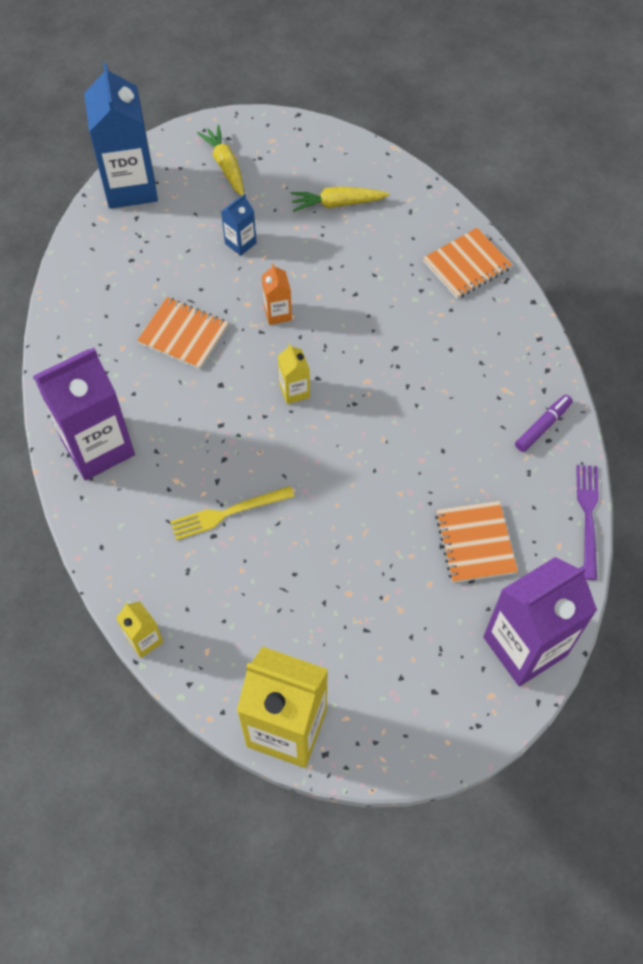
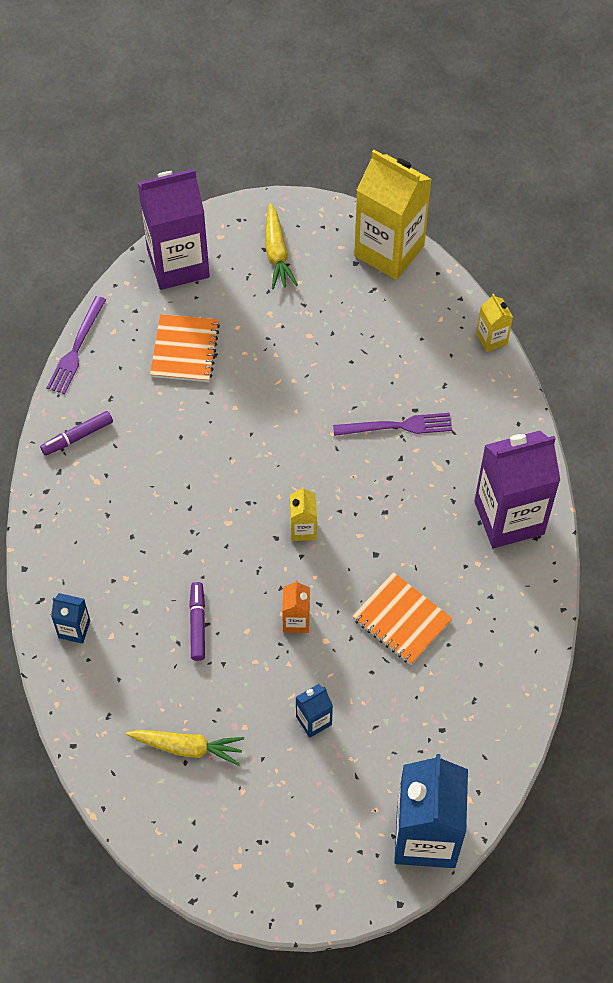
camera: 165 degrees left, 0 degrees up
yellow fork [170,486,295,540] -> purple fork [333,413,452,436]
yellow carrot [197,125,244,196] -> yellow carrot moved to [265,203,298,289]
orange notebook [423,228,512,299] -> blue carton [51,593,90,644]
none -> purple marker [189,582,205,661]

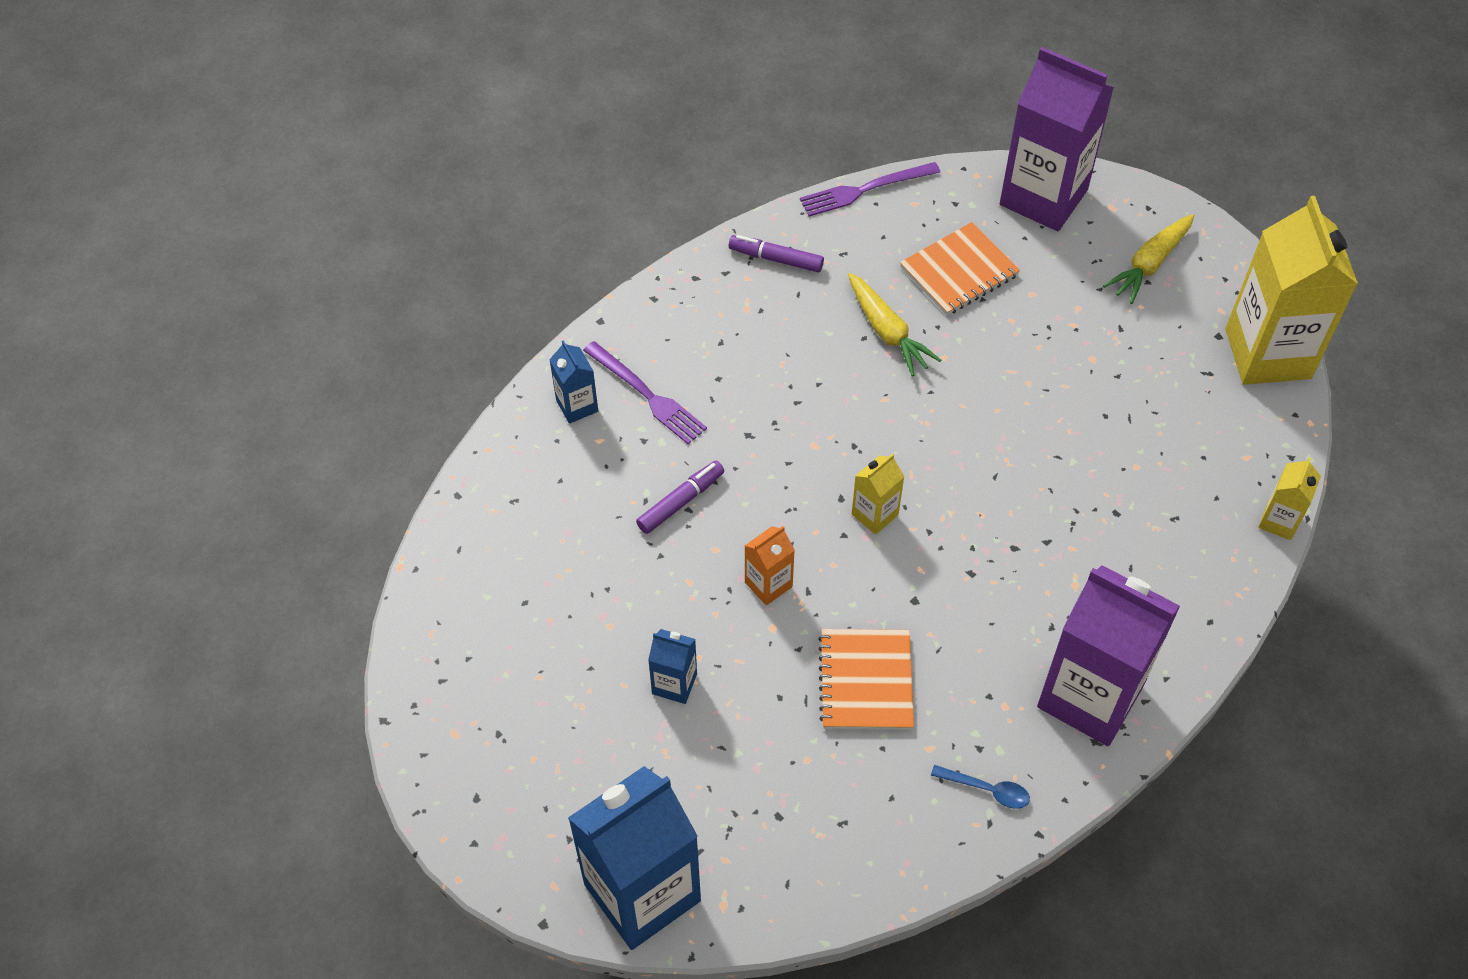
camera: 50 degrees right, 5 degrees down
yellow carrot [126,730,244,766] -> yellow carrot moved to [848,273,941,376]
purple fork [333,413,452,436] -> purple fork moved to [583,341,707,444]
none -> blue spoon [931,765,1030,809]

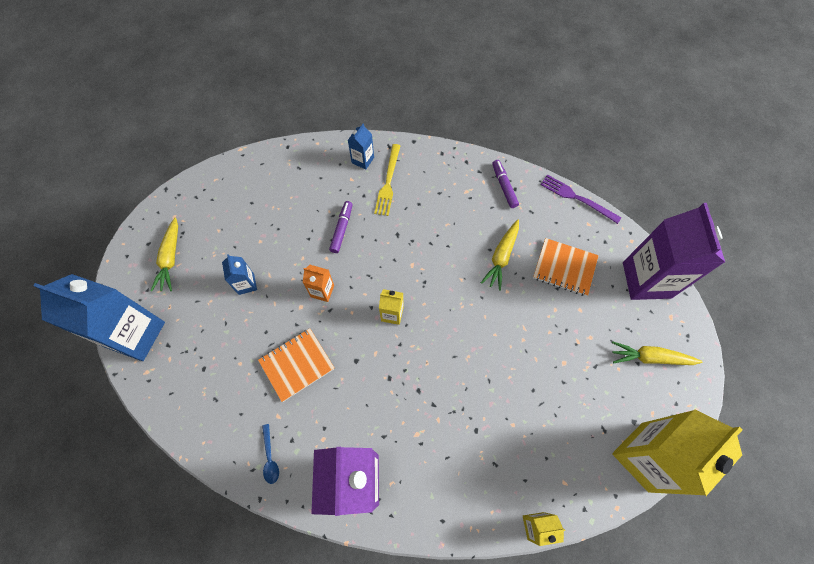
camera: 55 degrees right, 10 degrees up
purple fork [583,341,707,444] -> yellow fork [374,144,401,216]
purple marker [636,461,724,534] -> purple marker turned 90 degrees counterclockwise [329,201,353,253]
none -> yellow carrot [151,217,178,291]

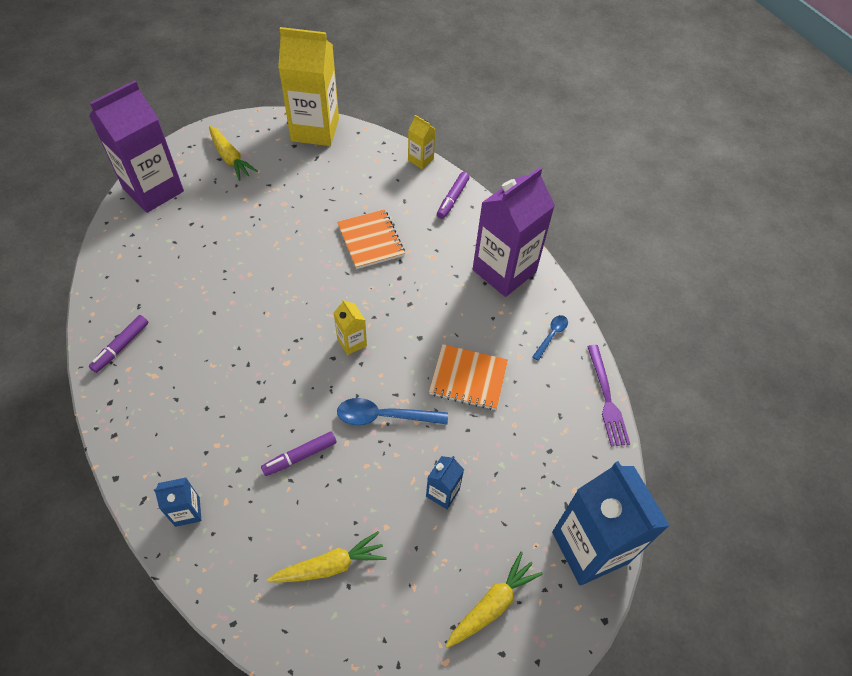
camera: 135 degrees left, 10 degrees down
orange carton [303,265,334,302] -> blue spoon [337,398,448,425]
yellow fork [374,144,401,216] -> none
yellow carrot [481,220,519,291] -> yellow carrot moved to [267,531,387,583]
orange notebook [533,238,599,296] -> orange notebook moved to [337,209,405,269]
purple fork [540,175,622,224] -> purple fork moved to [587,345,630,447]
none -> purple marker [437,172,470,219]

